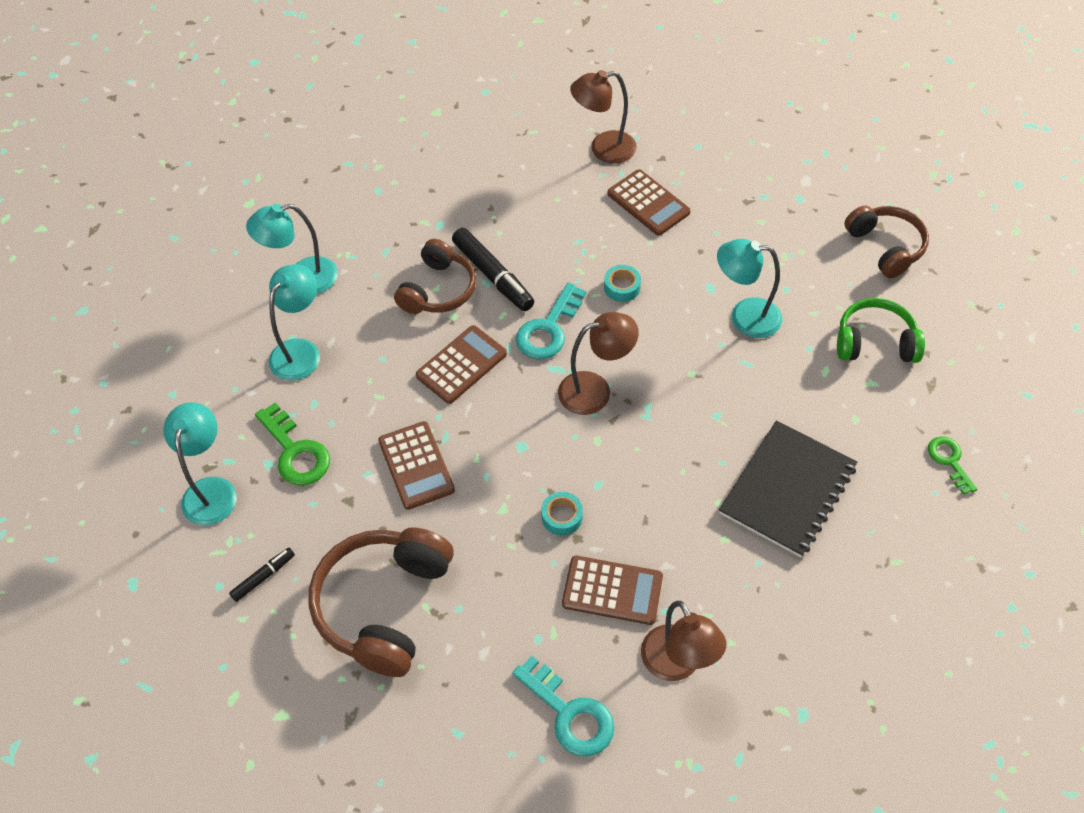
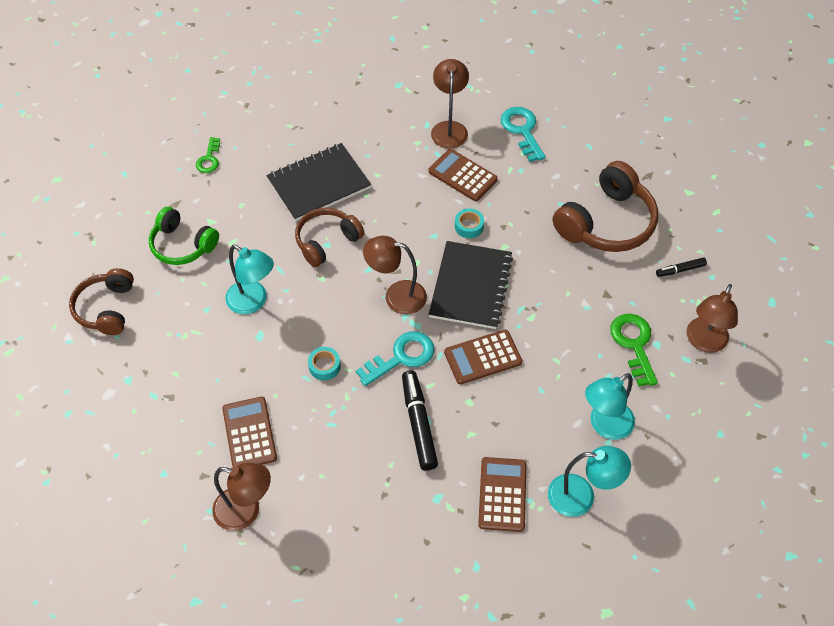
camera: 155 degrees left, 0 degrees up
turquoise lamp [163,402,237,525] -> brown lamp [687,284,738,353]
brown calculator [378,421,455,510] -> brown calculator moved to [478,457,526,532]
brown headphones [394,239,476,314] -> brown headphones moved to [295,208,365,267]
none -> black notebook [429,241,513,329]

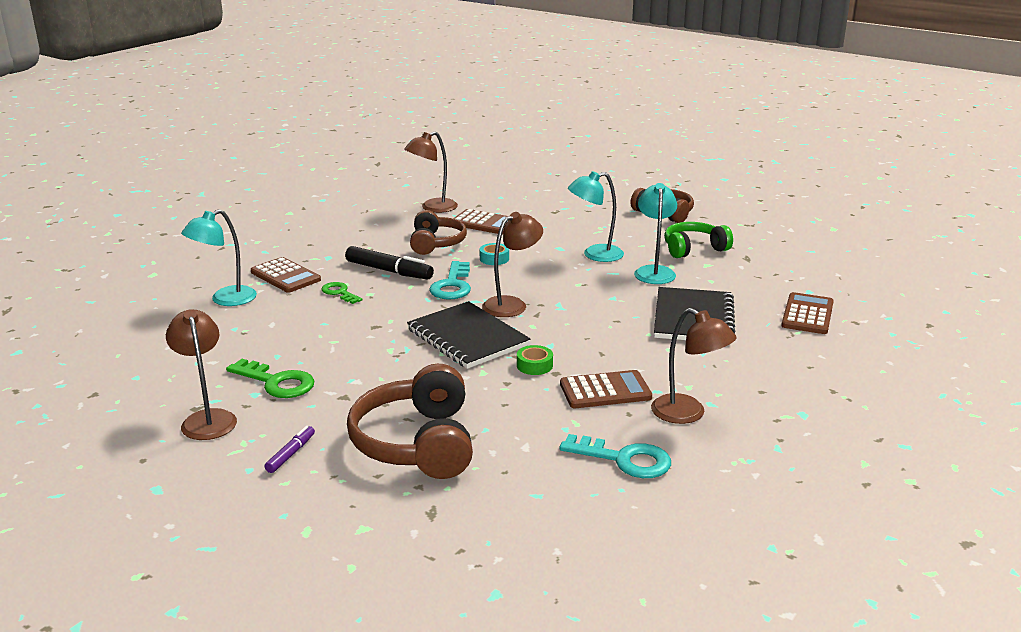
camera: 130 degrees right, 30 degrees down
green key [196,137,220,173] -> green key moved to [322,282,362,304]
brown headphones [295,208,365,267] -> brown headphones moved to [410,210,467,255]
brown calculator [444,330,522,384] -> brown calculator moved to [781,292,834,334]
turquoise tape [455,208,484,238] -> green tape [517,345,553,375]
turquoise lamp [585,373,635,440] -> turquoise lamp moved to [634,183,677,284]
black marker [656,258,707,277] -> purple marker [265,426,315,473]

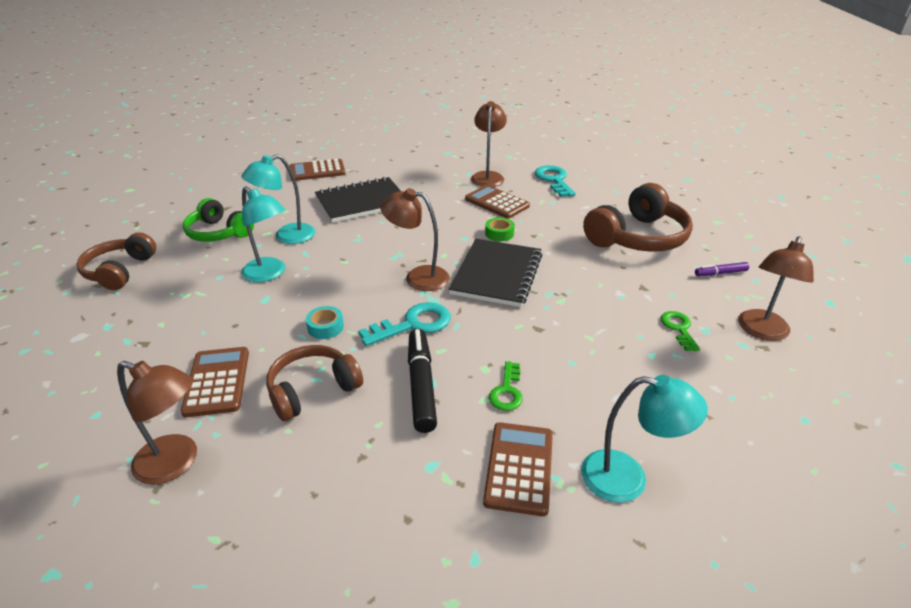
camera: 125 degrees left, 10 degrees up
green key [226,359,315,398] -> green key [661,311,700,351], size x0.63

